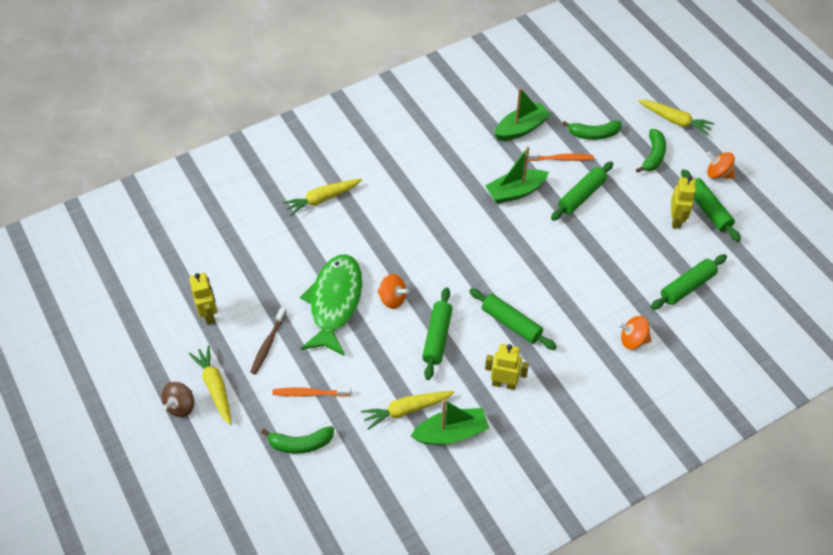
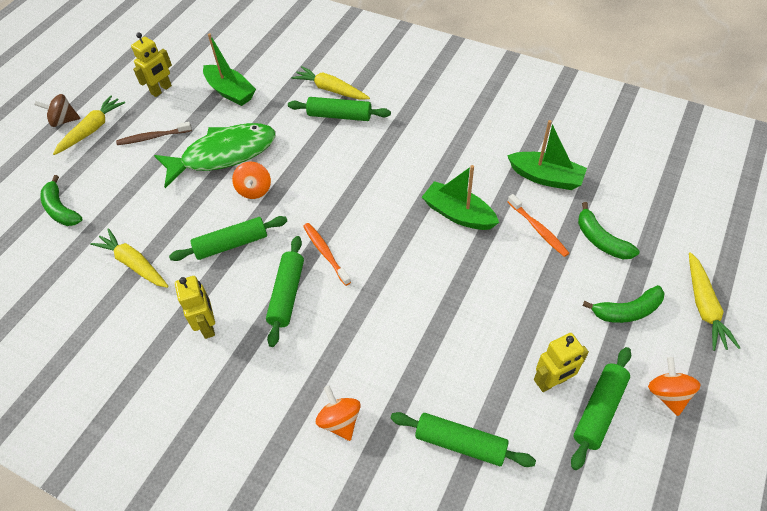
camera: 60 degrees right, 0 degrees up
orange toothbrush [272,387,351,397] -> orange toothbrush moved to [303,223,351,286]
green boat [411,399,489,445] -> green boat moved to [203,33,256,106]
green rolling pin [551,161,613,221] -> green rolling pin moved to [288,97,391,121]

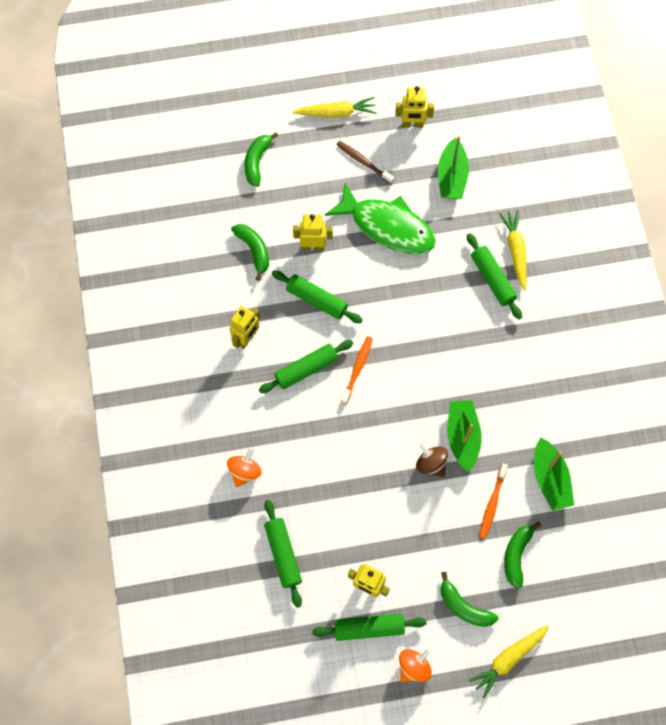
camera: 50 degrees right, 15 degrees up
brown spinning top [34,94,81,127] -> brown spinning top moved to [416,443,448,477]
yellow carrot [90,228,168,288] -> green banana [231,224,269,281]
orange spinning top [232,162,271,199] -> none
none -> yellow robot [293,214,333,251]

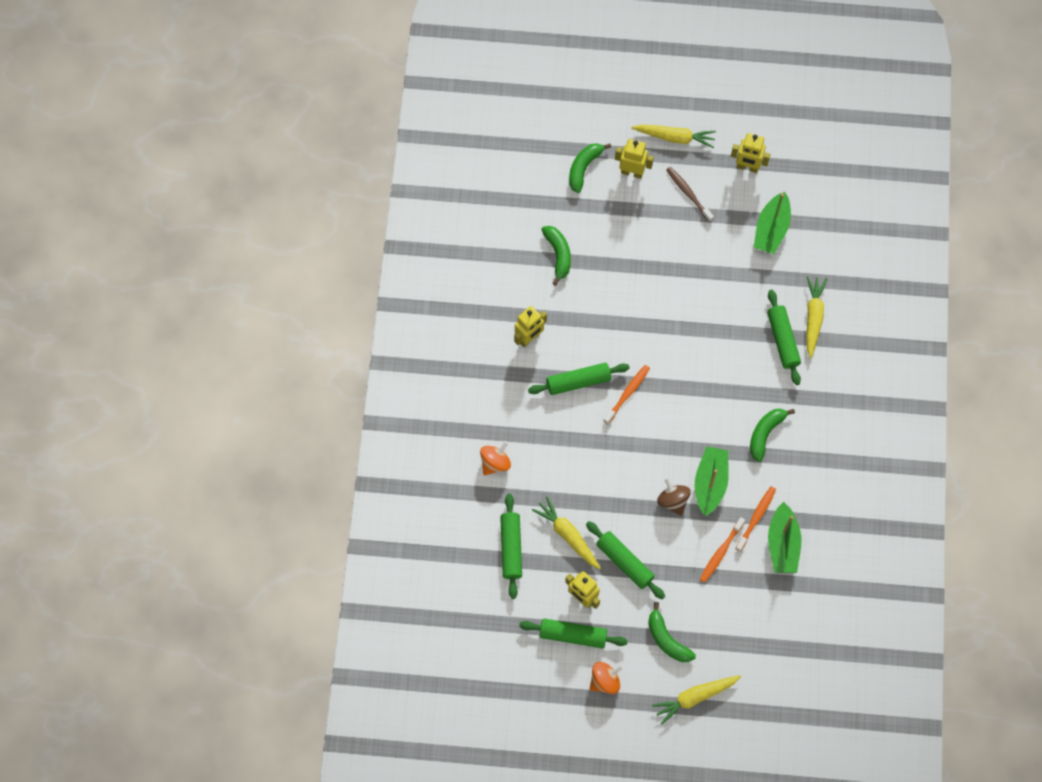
camera: 15 degrees right, 0 degrees up
green rolling pin [272,270,363,323] -> green rolling pin moved to [586,521,665,599]
yellow robot [293,214,333,251] -> yellow robot moved to [615,139,654,179]
green fish [325,182,436,254] -> none
green banana [504,521,541,589] -> green banana moved to [750,409,795,462]
none -> yellow carrot [532,496,601,569]
none -> orange toothbrush [735,486,776,552]

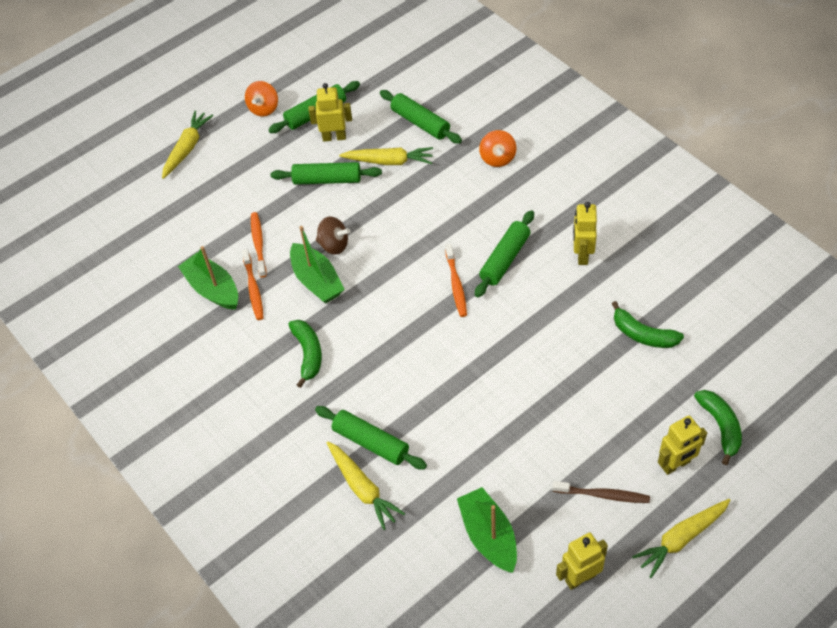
camera: 140 degrees right, 15 degrees down
green banana [648,602,696,662] -> none

